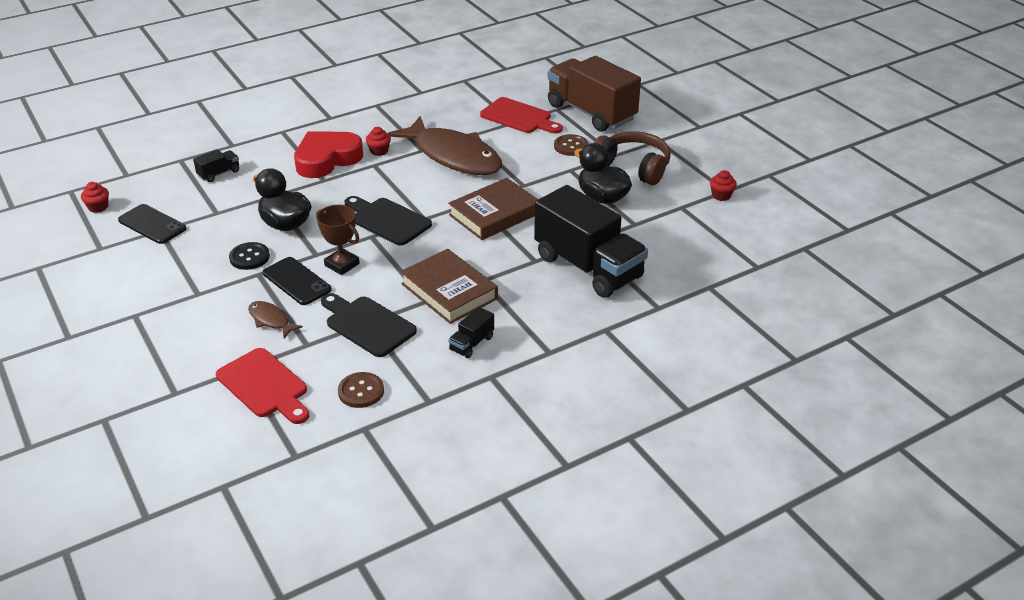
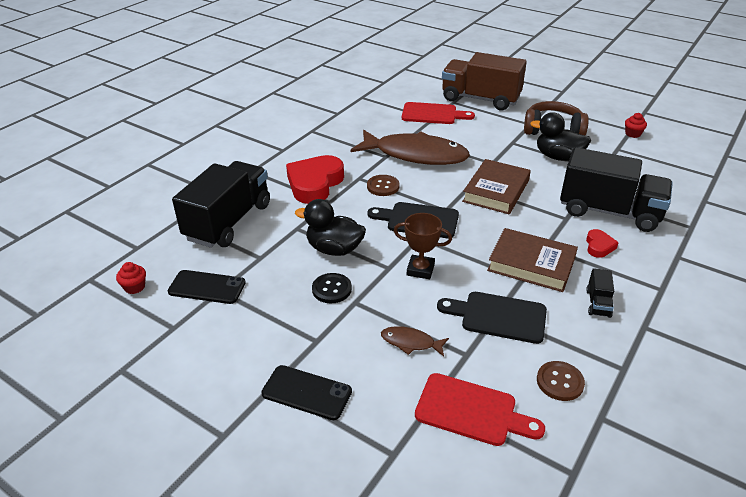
camera: 25 degrees left, 0 degrees up
black truck [193,149,239,182] -> black truck [172,161,270,248], size x2.48
black phone [263,257,332,305] -> black phone moved to [261,365,352,420]
red cupcake [366,127,391,156] -> none
brown button [554,134,588,156] -> brown button moved to [367,175,400,196]
none -> red heart [586,229,619,258]

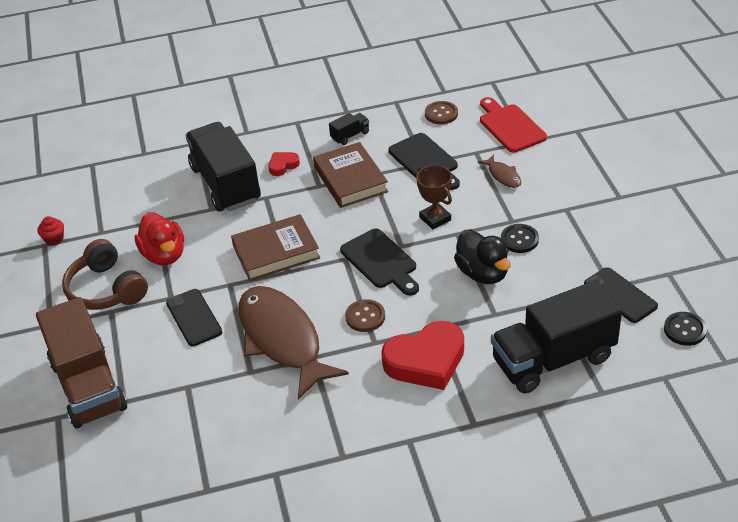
camera: 135 degrees left, 5 degrees up
red cupcake [116,262,146,294] -> black button [664,312,707,346]
black phone [261,365,352,420] -> black phone moved to [166,289,222,346]
red cutting board [402,102,475,124] -> none
black duck [530,112,591,161] -> red duck [135,212,184,265]

